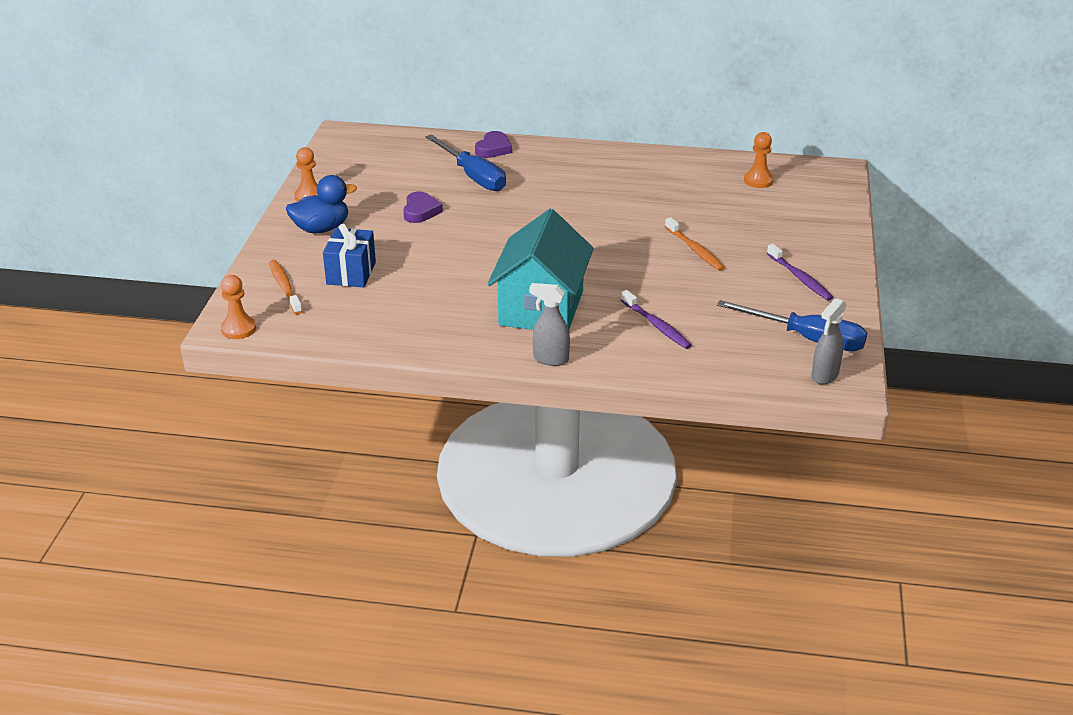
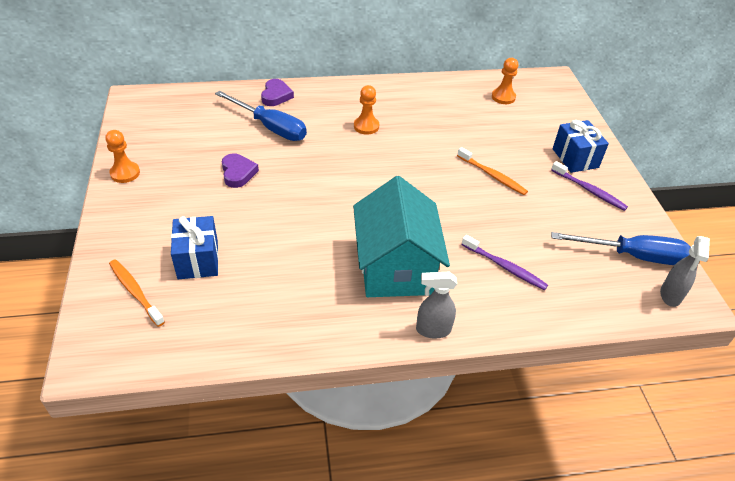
camera: 20 degrees left, 10 degrees up
orange pawn [221,275,256,339] -> orange pawn moved to [354,85,379,135]
blue duck [286,175,357,233] -> none
none -> blue gift [553,120,609,173]

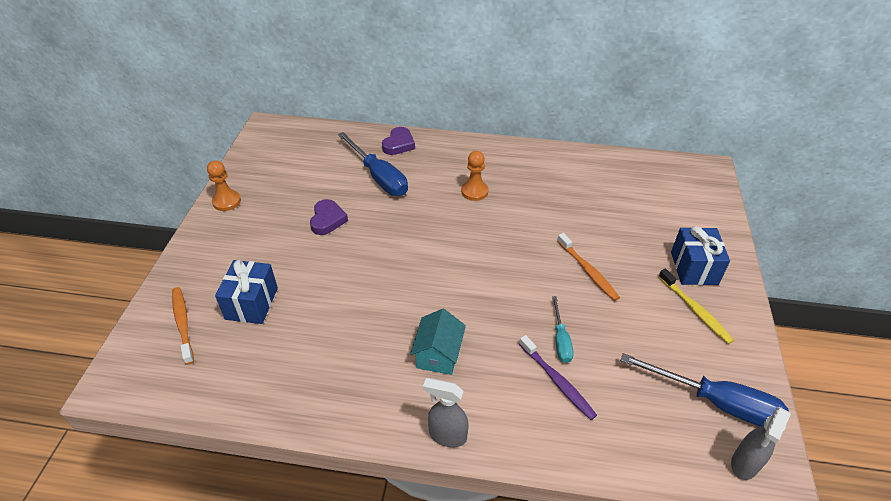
camera: 20 degrees right, 0 degrees up
turquoise house [353,176,450,297] -> turquoise house [410,309,466,375], size x0.51
orange pawn [492,58,518,104] -> none
purple toothbrush [551,161,628,211] -> yellow toothbrush [659,269,734,344]
none -> turquoise screwdriver [552,296,574,363]

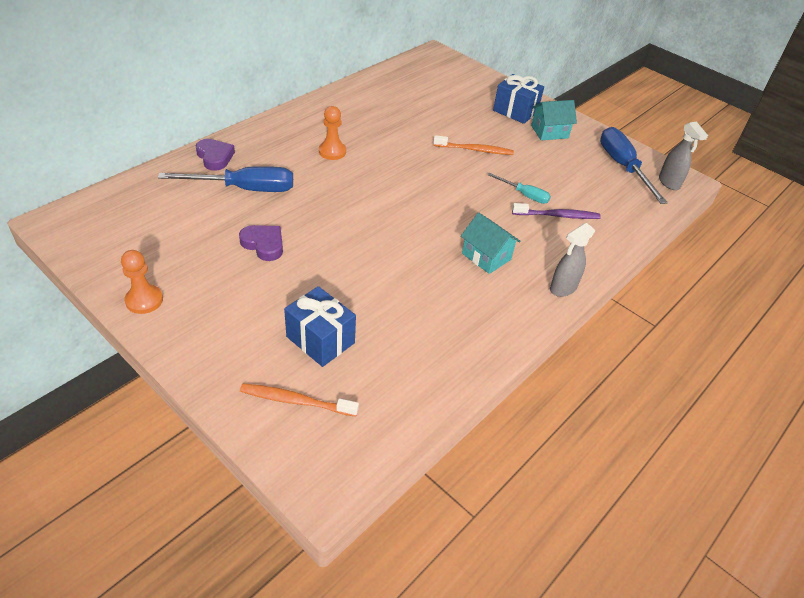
camera: 60 degrees left, 0 degrees up
blue screwdriver [620,353,789,427] -> blue screwdriver turned 75 degrees counterclockwise [600,127,668,204]
yellow toothbrush [659,269,734,344] -> turquoise house [531,100,577,140]

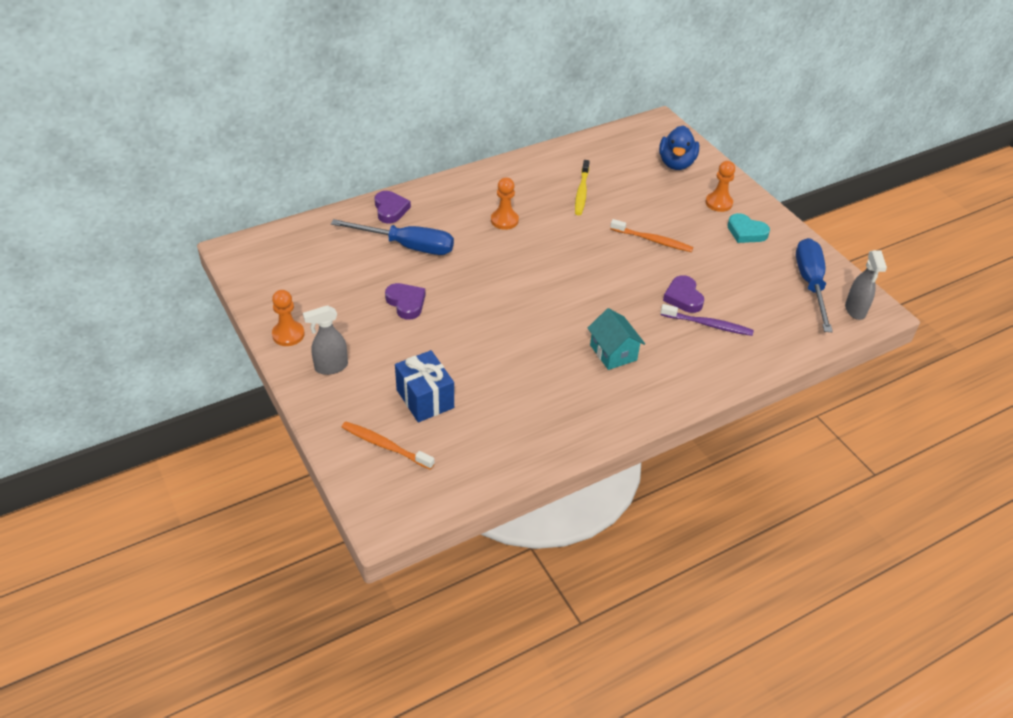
camera: 20 degrees right, 0 degrees up
turquoise screwdriver [488,173,551,204] -> purple heart [663,275,704,313]
blue gift [493,74,544,124] -> orange pawn [705,161,735,212]
turquoise house [531,100,577,140] -> turquoise heart [727,213,770,243]
grey spray bottle [550,223,595,297] -> grey spray bottle moved to [303,305,348,375]
none -> yellow toothbrush [575,160,590,215]
none -> blue duck [659,126,699,170]

